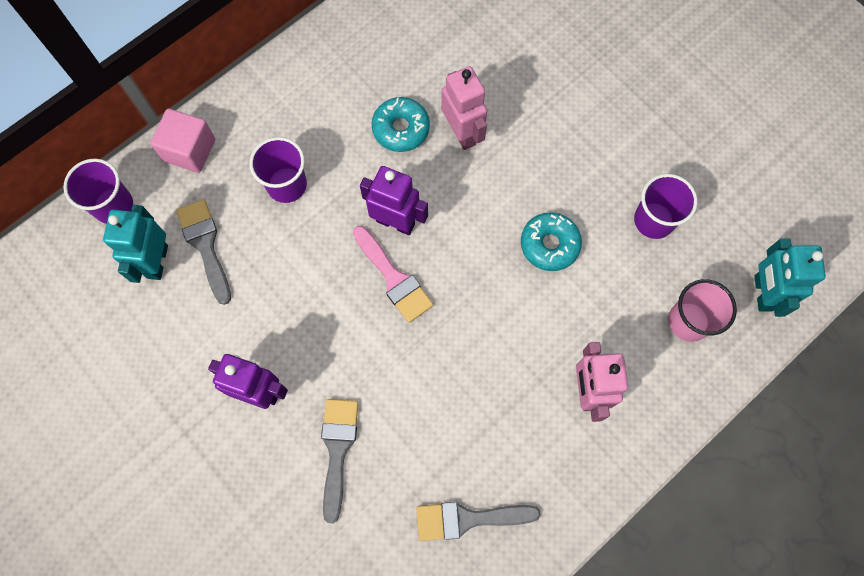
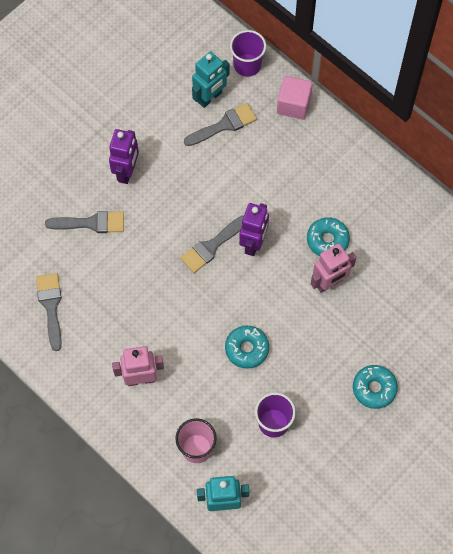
camera: 85 degrees right, 5 degrees down
turquoise robot [103,205,168,283] -> turquoise robot turned 135 degrees clockwise [192,52,230,108]
purple cup [249,137,307,203] -> none
pink brush [353,226,434,323] -> grey brush [180,215,244,273]
none -> turquoise donut [353,365,398,409]

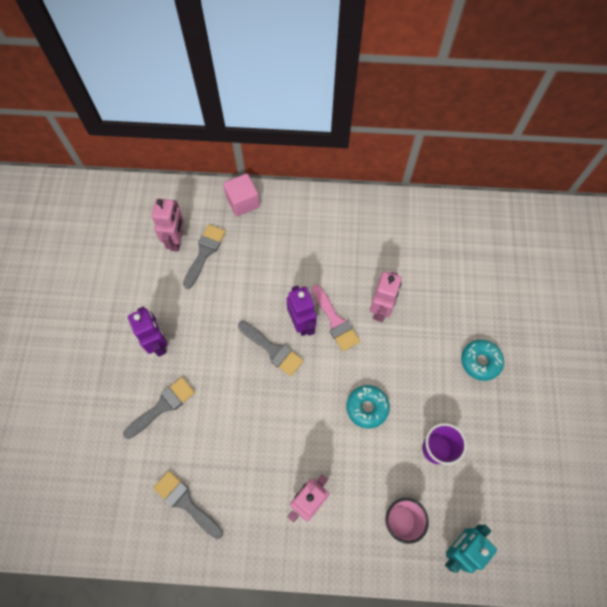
camera: 40 degrees left, 0 degrees up
grey brush [180,215,244,273] -> grey brush turned 60 degrees counterclockwise [238,321,304,376]
turquoise robot [192,52,230,108] -> pink robot [152,199,184,251]
purple cup [230,30,266,77] -> none
turquoise donut [307,217,350,256] -> none
none -> pink brush [312,284,360,351]

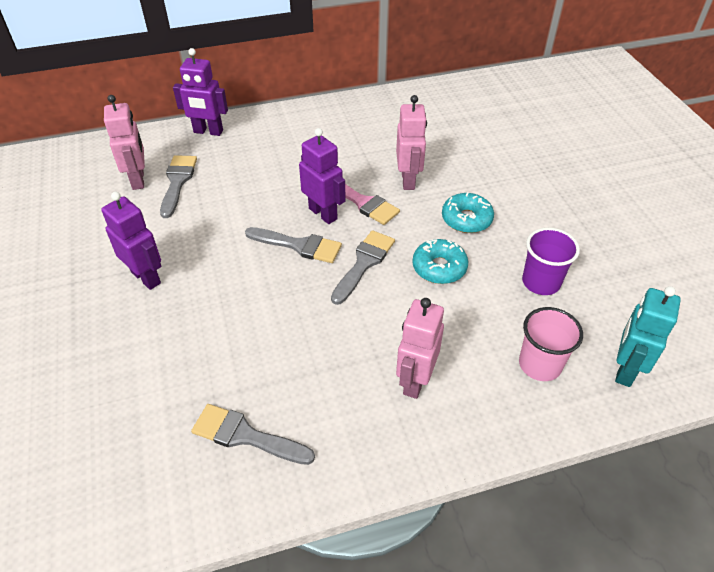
camera: 20 degrees left, 20 degrees down
grey brush [123,377,195,439] -> grey brush moved to [331,230,395,305]
pink cube [223,173,260,216] -> purple robot [173,48,228,136]
turquoise donut [461,340,504,381] -> turquoise donut moved to [442,193,494,233]

